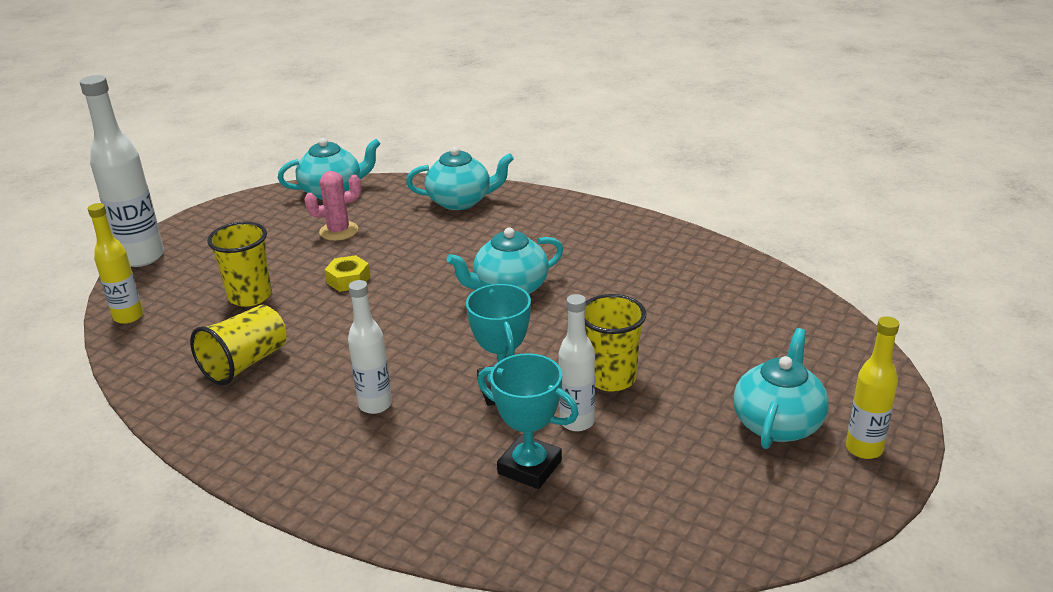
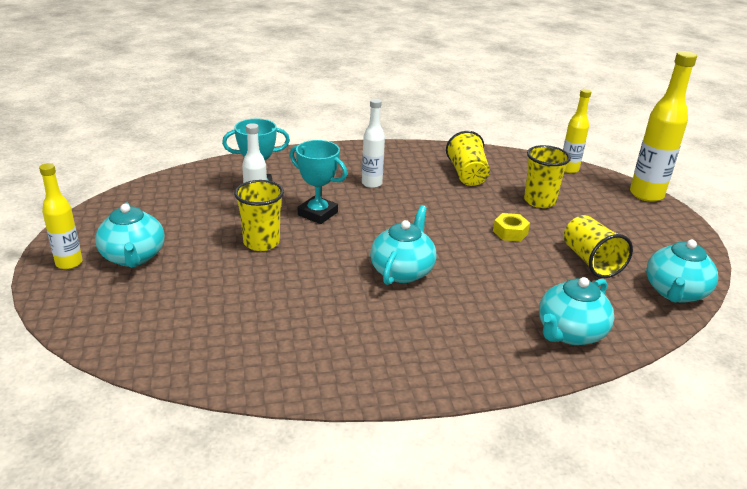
camera: 135 degrees right, 0 degrees up
white bottle [80,75,164,267] -> yellow bottle [630,51,697,202]
pink cactus [304,171,361,241] -> yellow cup [564,215,633,278]

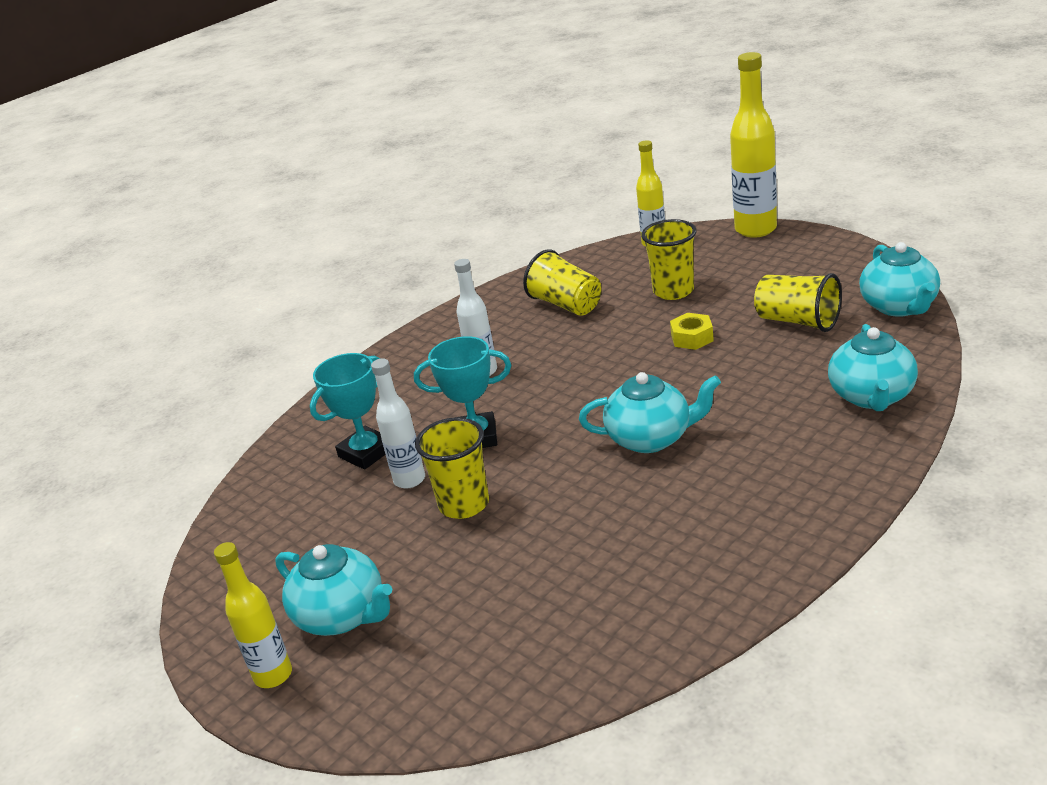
camera: 30 degrees left, 0 degrees up
turquoise teapot [370,205,436,285] -> turquoise teapot turned 105 degrees clockwise [579,372,721,453]

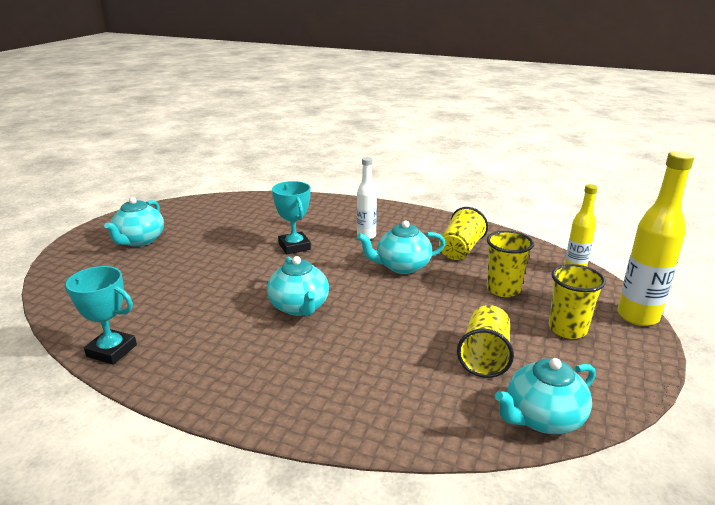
camera: 65 degrees right, 5 degrees down
yellow bottle [214,542,292,688] -> none
turquoise trophy [310,353,386,470] -> turquoise trophy moved to [65,266,137,365]
white bottle [371,359,425,489] -> none
yellow cup [415,417,489,519] -> yellow cup moved to [549,264,606,339]
yellow nut [670,313,714,350] -> none
turquoise teapot [828,324,918,411] -> turquoise teapot moved to [357,220,446,274]

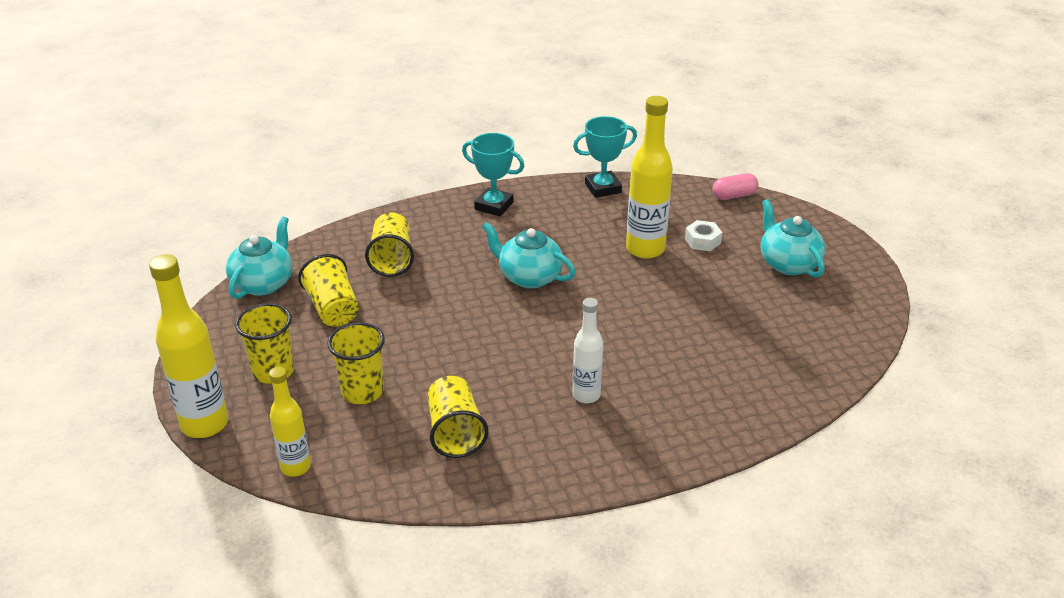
camera: 140 degrees right, 10 degrees up
turquoise trophy [272,181,311,254] -> turquoise trophy moved to [462,133,524,217]
turquoise teapot [357,220,446,274] -> none
none -> yellow cup [365,213,414,277]
none -> yellow bottle [626,96,673,259]
none -> white nut [685,220,722,251]
none -> pink capsule [713,173,758,200]

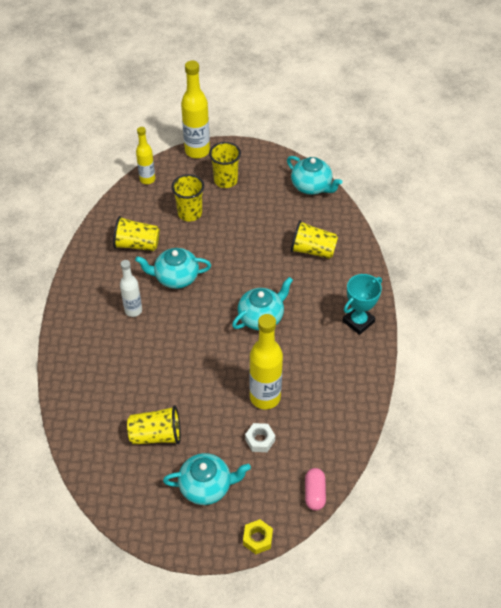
camera: 110 degrees right, 15 degrees up
yellow cup [298,254,359,327] -> yellow cup moved to [127,405,181,445]
turquoise trophy [573,116,637,198] -> none
none -> turquoise teapot [135,248,211,289]
none -> yellow nut [243,519,273,554]

